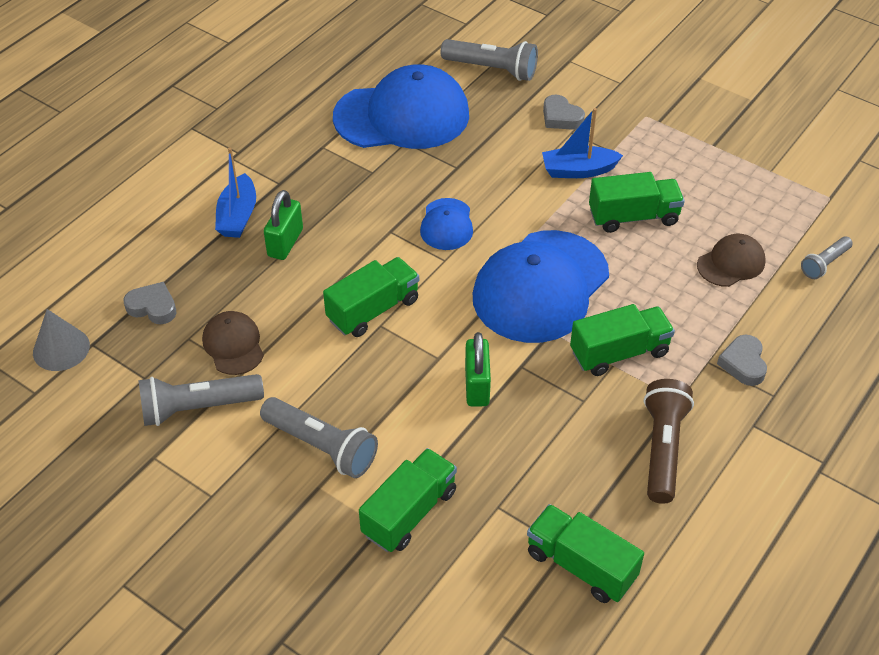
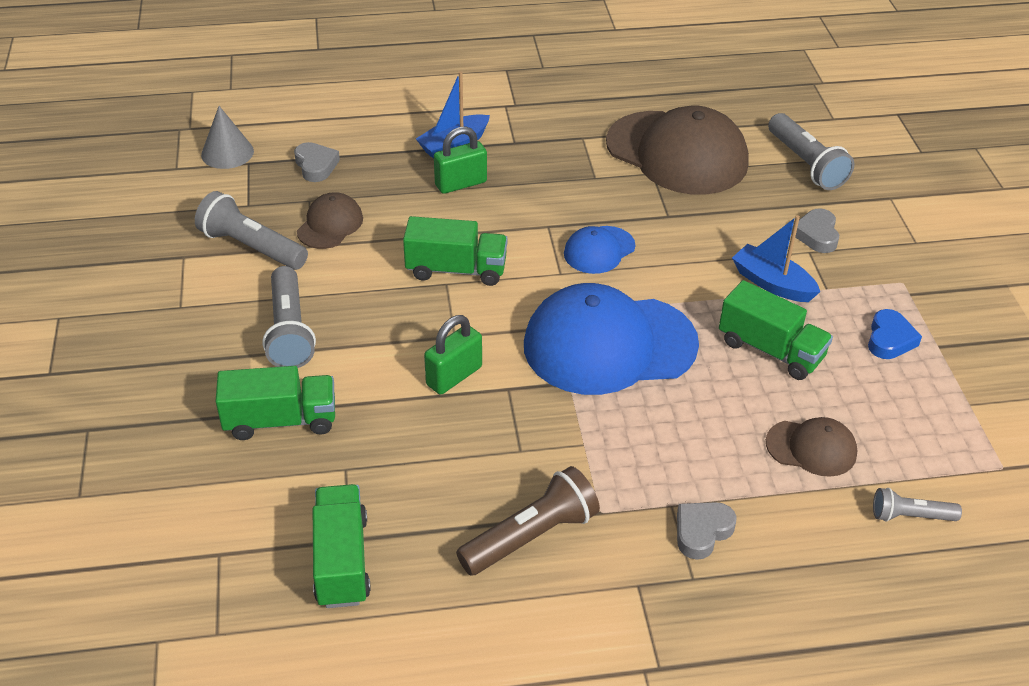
camera: 45 degrees right, 5 degrees down
blue cap [333,64,469,149] -> brown cap [606,106,749,195]
green truck [570,304,675,376] -> none
none -> blue heart [868,309,922,359]

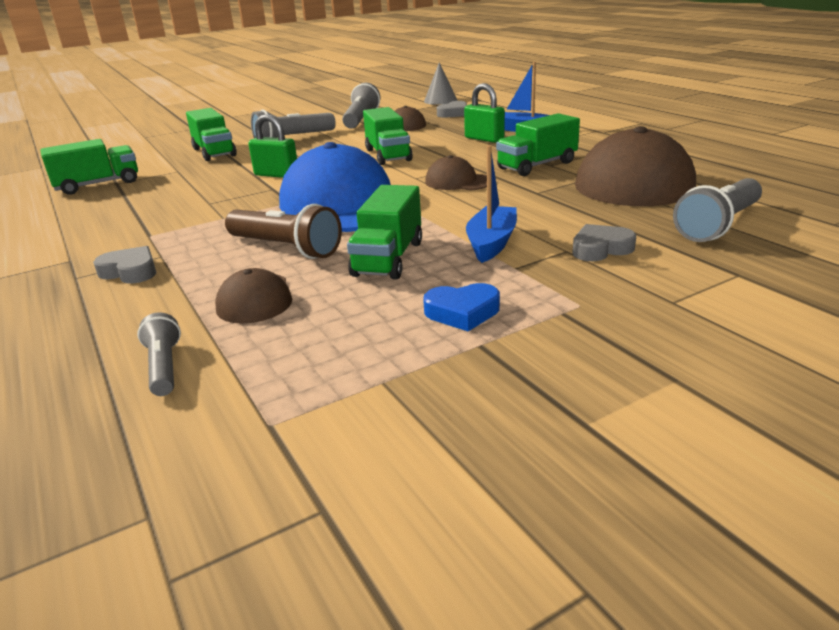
camera: 70 degrees right, 15 degrees down
brown flashlight [456,466,600,576] -> brown flashlight moved to [225,204,342,259]
blue cap [564,226,635,274] -> brown cap [425,155,487,190]
none -> green truck [496,113,580,176]

